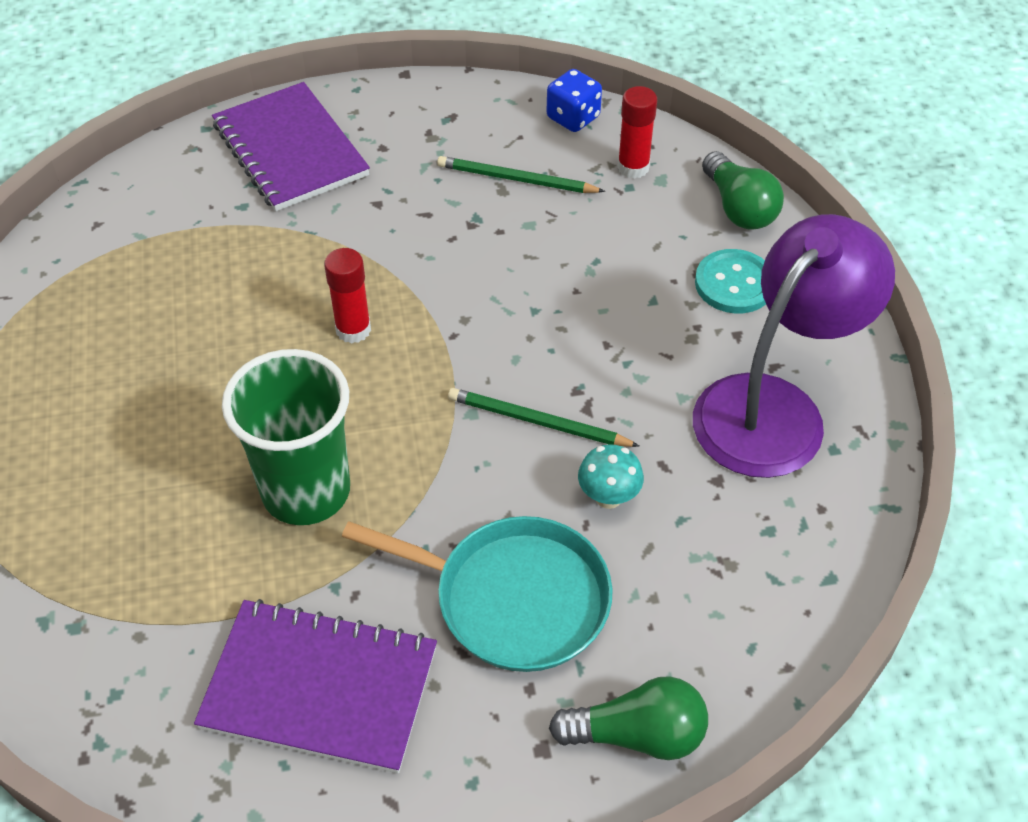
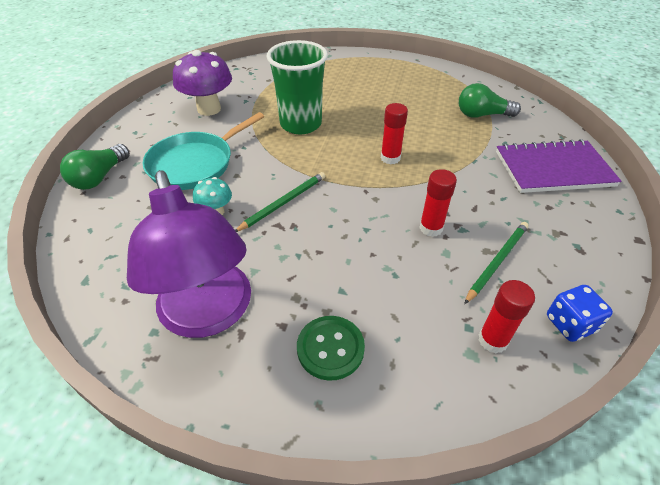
camera: 115 degrees right, 5 degrees down
purple notebook [194,599,437,773] -> purple mushroom [173,50,232,116]
turquoise button [695,249,766,314] -> green button [297,316,365,381]
green light bulb [702,151,784,230] -> green light bulb moved to [459,83,521,118]
none -> red glue stick [419,169,457,237]

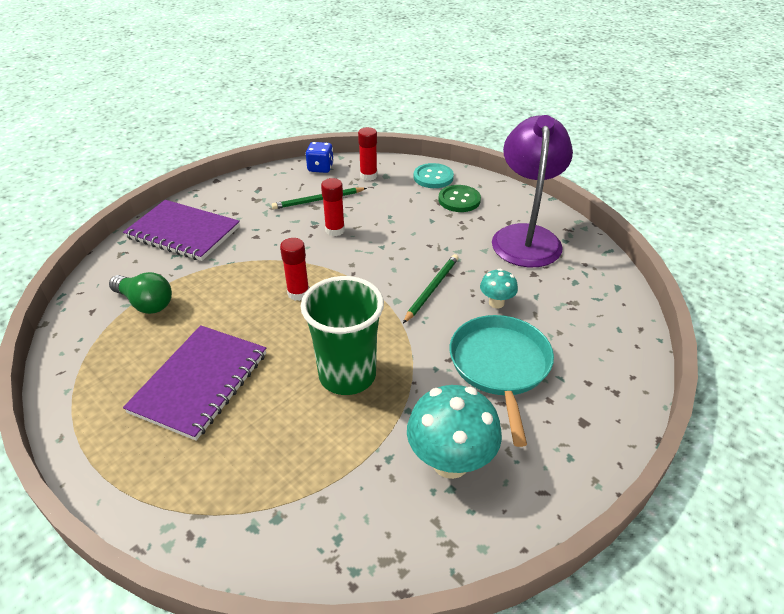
camera: 150 degrees left, 5 degrees down
green light bulb [60,144,130,190] -> none
turquoise pan [143,112,264,190] -> turquoise pan turned 75 degrees counterclockwise [450,315,554,447]
purple mushroom [173,50,232,116] -> turquoise mushroom [407,385,502,479]
green pencil [235,172,325,232] -> green pencil turned 135 degrees clockwise [403,254,459,323]
none -> purple notebook [123,325,266,441]
none -> turquoise button [414,163,454,188]

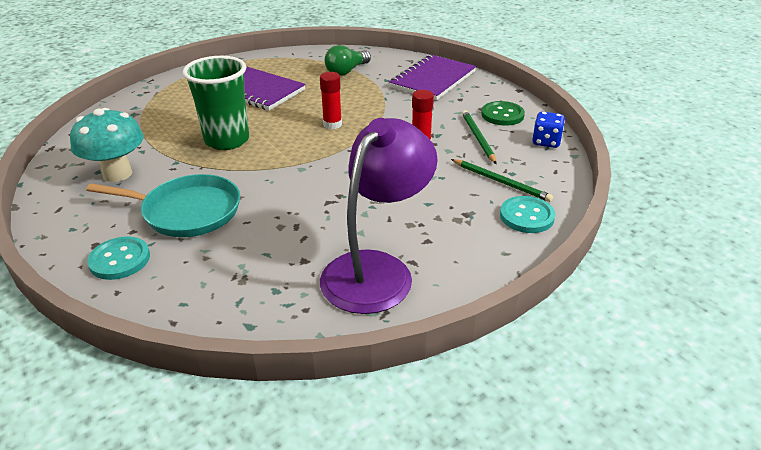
camera: 100 degrees right, 5 degrees down
red glue stick [358,127,377,181] -> none
green pencil [403,254,459,323] -> green pencil moved to [451,159,553,202]
green button [438,185,481,212] -> green button moved to [481,101,525,126]
turquoise mushroom [480,269,518,308] -> none
purple lamp [492,115,573,267] -> purple lamp turned 75 degrees counterclockwise [320,118,438,314]
none -> turquoise button [87,236,150,280]

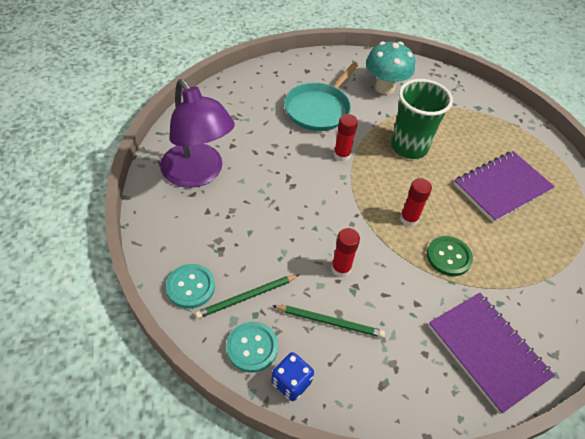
camera: 110 degrees right, 15 degrees up
turquoise button [87,236,150,280] -> turquoise button moved to [226,322,278,373]
green light bulb [325,45,371,76] -> none
green button [481,101,525,126] -> green button moved to [427,236,473,276]
none -> red glue stick [334,114,358,162]

